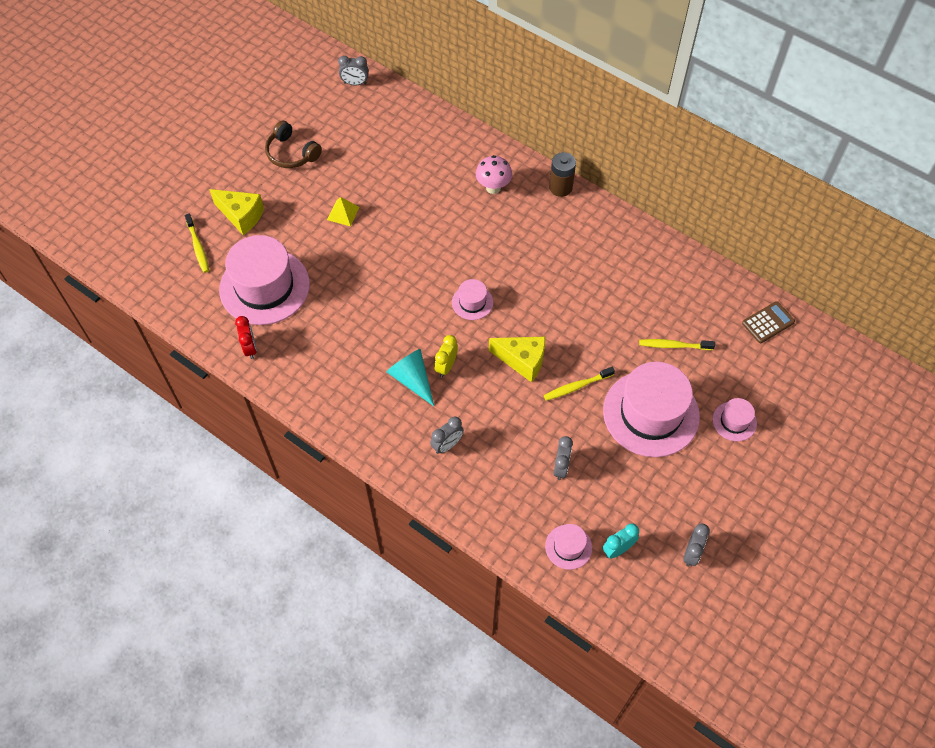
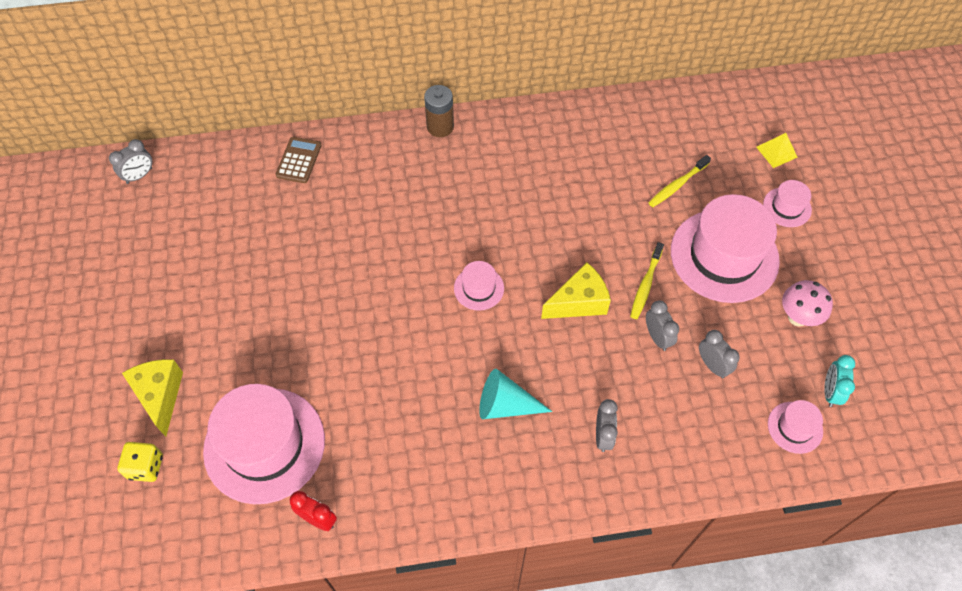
camera: 45 degrees left, 0 degrees up
yellow toothbrush [185,214,209,273] -> yellow dice [117,442,163,482]
yellow cheese [209,189,264,235] -> yellow cheese turned 90 degrees counterclockwise [122,359,183,437]
brown headphones [265,121,322,168] -> none
yellow pyramid [327,197,360,226] -> yellow pyramid moved to [756,133,798,168]
yellow clock [435,335,458,377] -> none
pink mushroom [476,155,512,194] -> pink mushroom moved to [782,280,833,327]
grey clock [683,524,710,567] -> grey clock moved to [646,301,679,351]
brown calculator [742,301,795,343] -> brown calculator moved to [276,137,322,183]

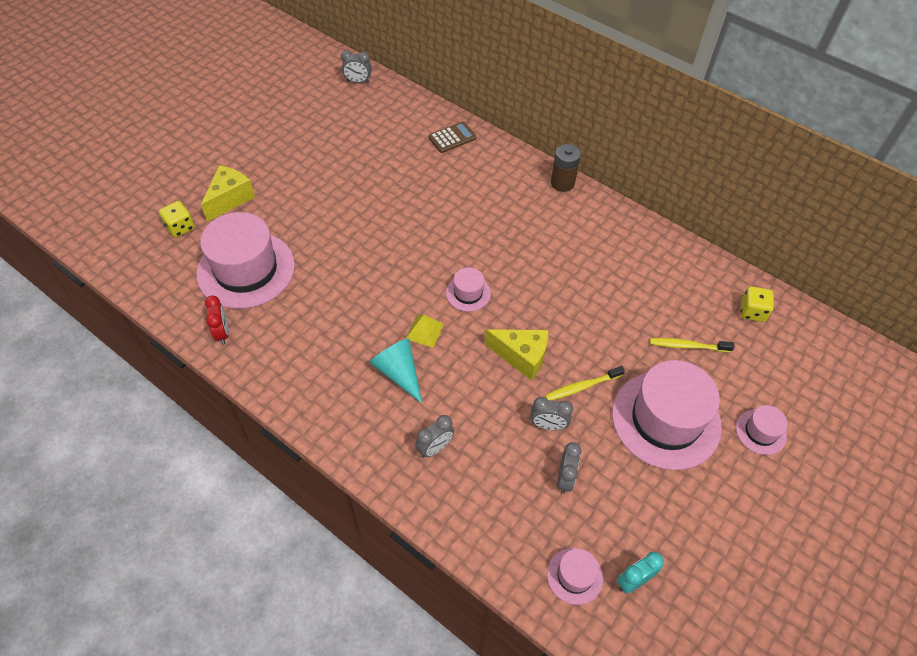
camera: 45 degrees right, 5 degrees down
grey clock [646,301,679,351] -> grey clock turned 75 degrees clockwise [530,397,573,430]
yellow pyramid [756,133,798,168] -> yellow pyramid moved to [406,314,444,348]
pink mushroom [782,280,833,327] -> none
none -> yellow dice [741,286,774,322]

